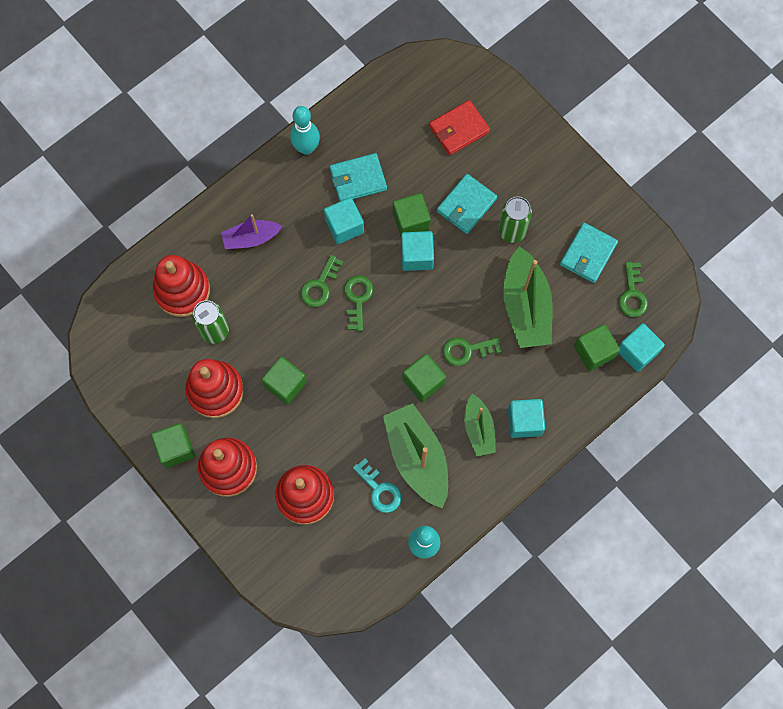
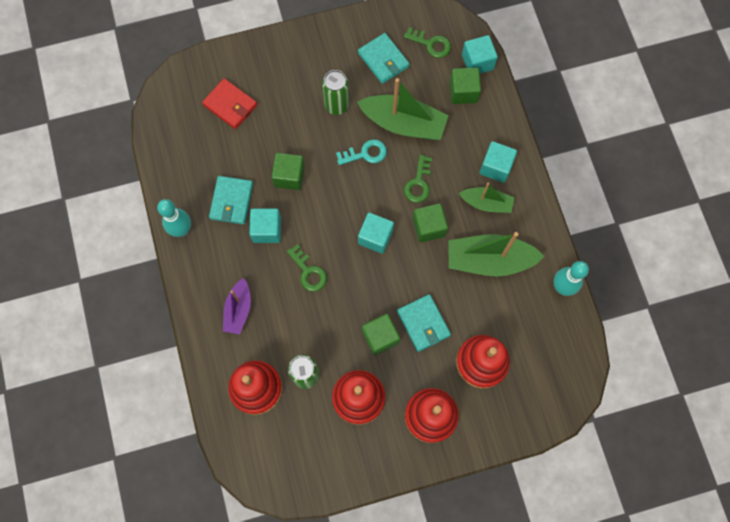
camera: 65 degrees left, 0 degrees up
green cube [151,423,195,468] -> none
green key [344,275,373,331] -> none
turquoise key [353,458,401,513] -> turquoise key moved to [336,140,387,165]
turquoise cube [401,231,434,271] -> turquoise cube moved to [358,213,394,254]
red wallet [429,100,490,155] -> red wallet turned 45 degrees counterclockwise [202,78,257,129]
turquoise wallet [437,174,497,234] -> turquoise wallet moved to [397,294,451,352]

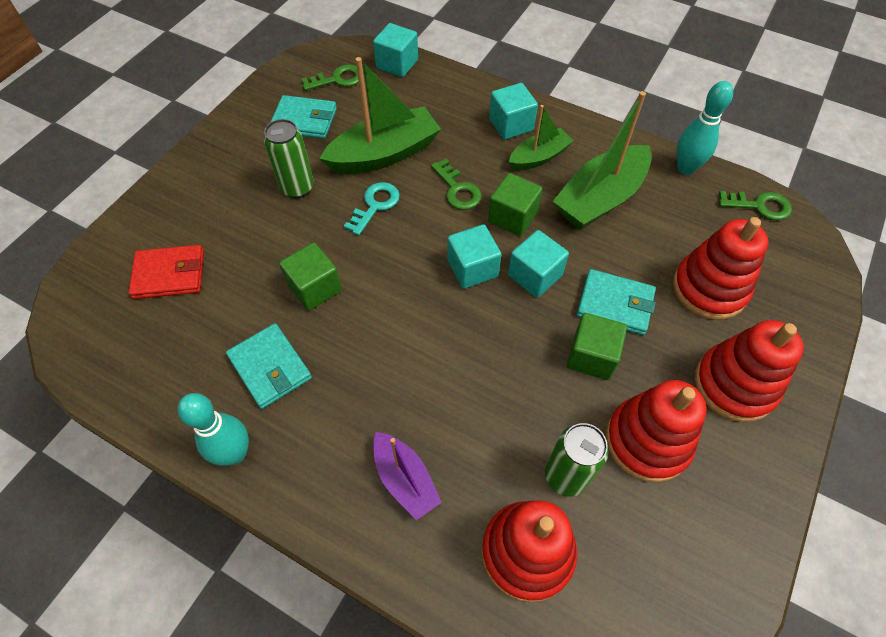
camera: 45 degrees left, 15 degrees down
turquoise cube [249,209,281,243] -> turquoise cube moved to [508,230,569,298]
green key [287,244,327,292] -> green key moved to [719,191,792,220]
green cube [450,67,481,104] -> none

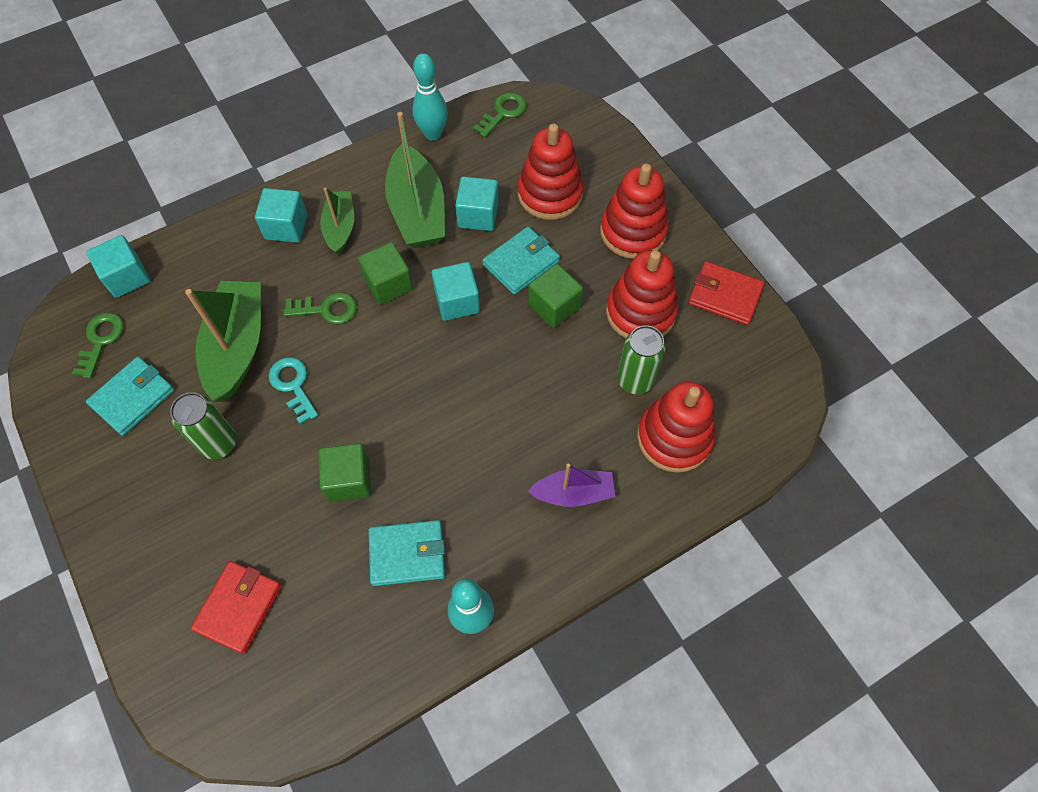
camera: 60 degrees left, 5 degrees up
turquoise cube [447,224,501,289] -> turquoise cube moved to [455,176,499,231]
none -> red wallet [688,261,764,325]

